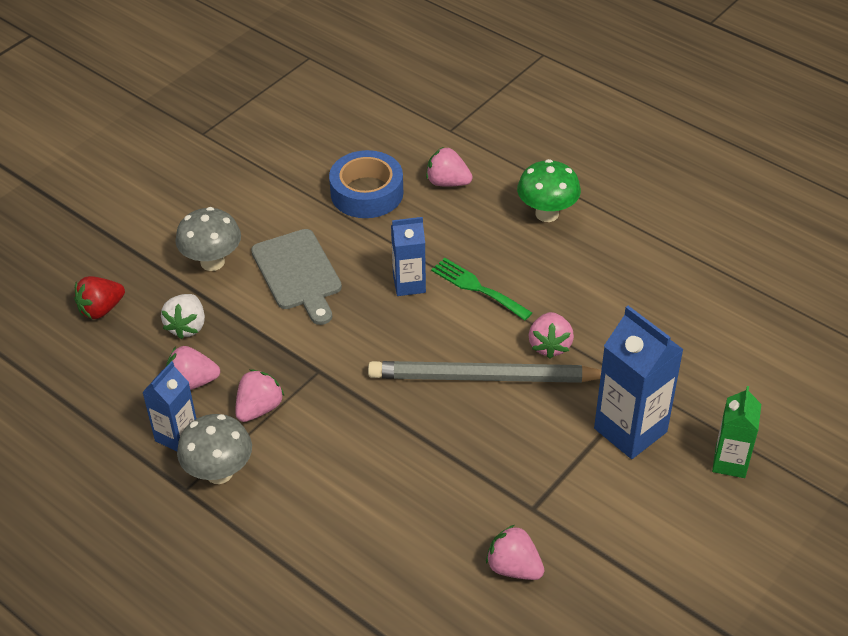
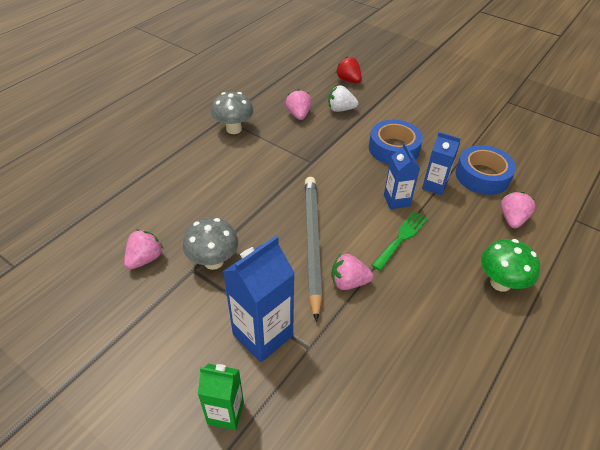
camera: 85 degrees right, 0 degrees up
blue carton [142,361,196,451] -> blue carton moved to [422,132,461,195]
grey mushroom [176,207,241,271] -> grey mushroom moved to [183,218,238,270]
pink strawberry [235,370,284,422] -> none
grey cutting board [251,229,342,325] -> blue tape [369,120,423,165]

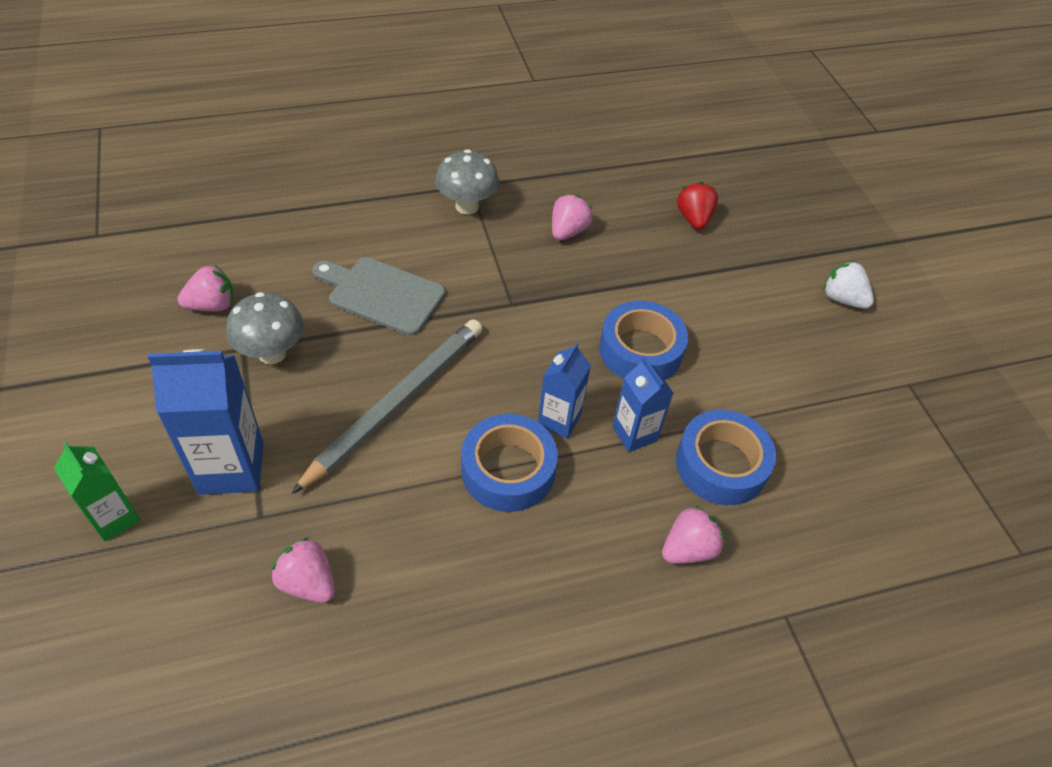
camera: 35 degrees right, 5 degrees up
white strawberry [328,85,358,112] -> white strawberry moved to [823,261,874,309]
pink strawberry [331,254,373,290] -> pink strawberry moved to [271,537,335,603]
green fork [372,211,428,271] -> blue tape [461,414,558,512]
green mushroom [481,239,540,292] -> none
none -> grey cutting board [312,257,445,336]

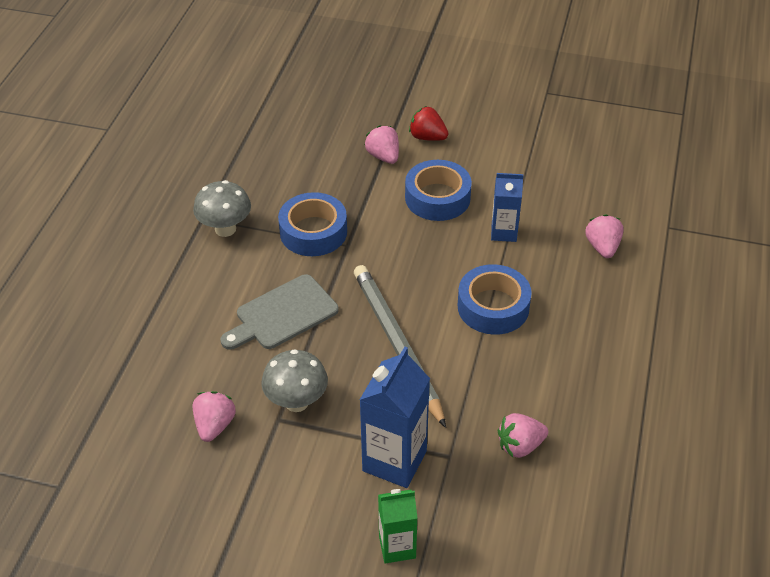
camera: 55 degrees left, 5 degrees down
blue carton [538,342,591,439] -> none
pink strawberry [552,194,593,240] -> pink strawberry moved to [365,125,399,164]
blue tape [676,410,776,505] -> blue tape moved to [278,192,347,256]
red strawberry [677,182,718,230] -> red strawberry moved to [409,106,449,141]
white strawberry [823,261,874,309] -> none

